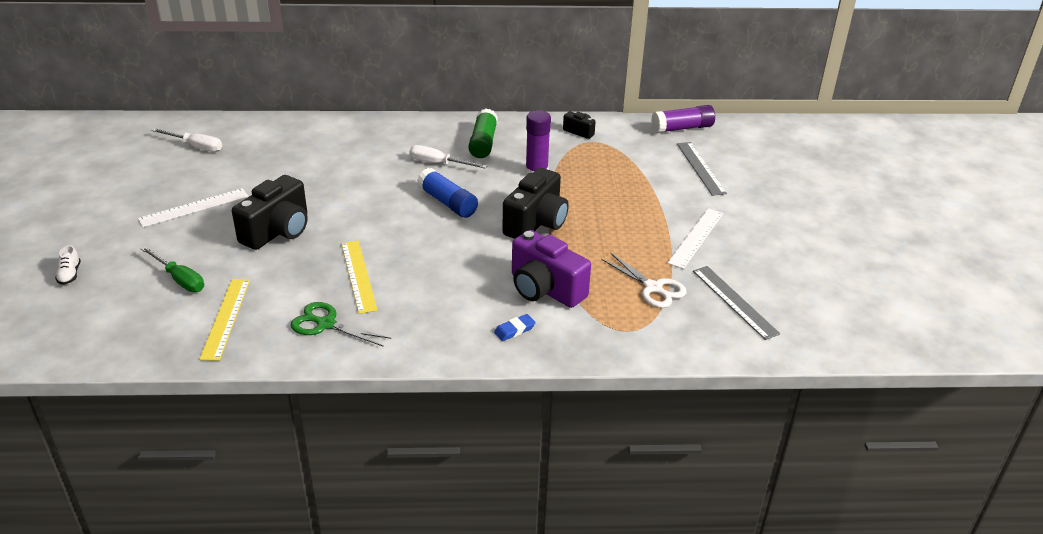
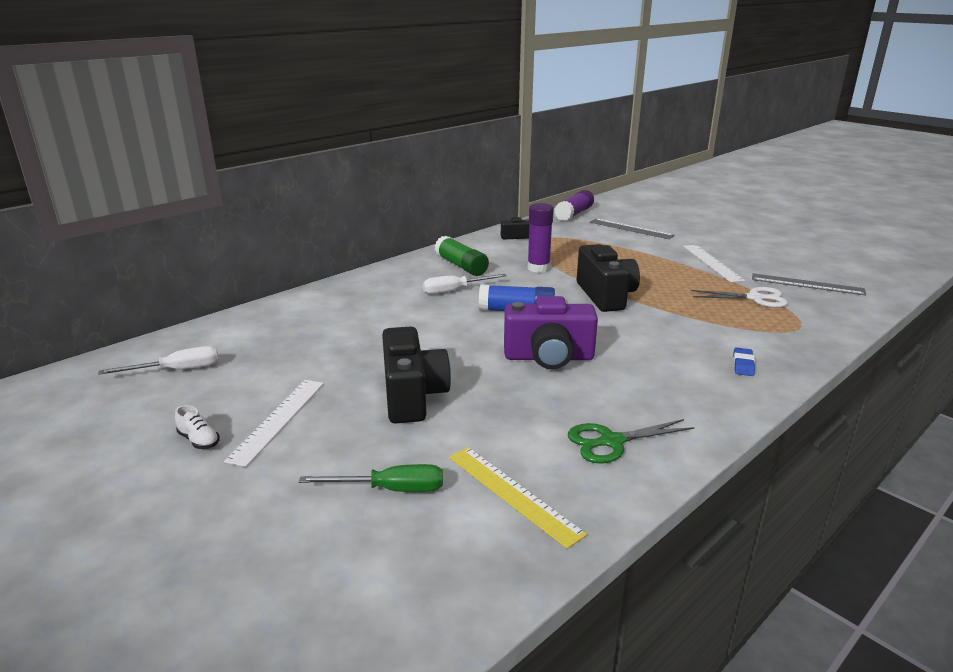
camera: 40 degrees left, 10 degrees down
white shoe [55,245,81,285] -> white shoe moved to [175,405,220,449]
yellow ruler [341,241,377,314] -> none
purple camera [512,230,591,308] -> purple camera moved to [504,296,598,369]

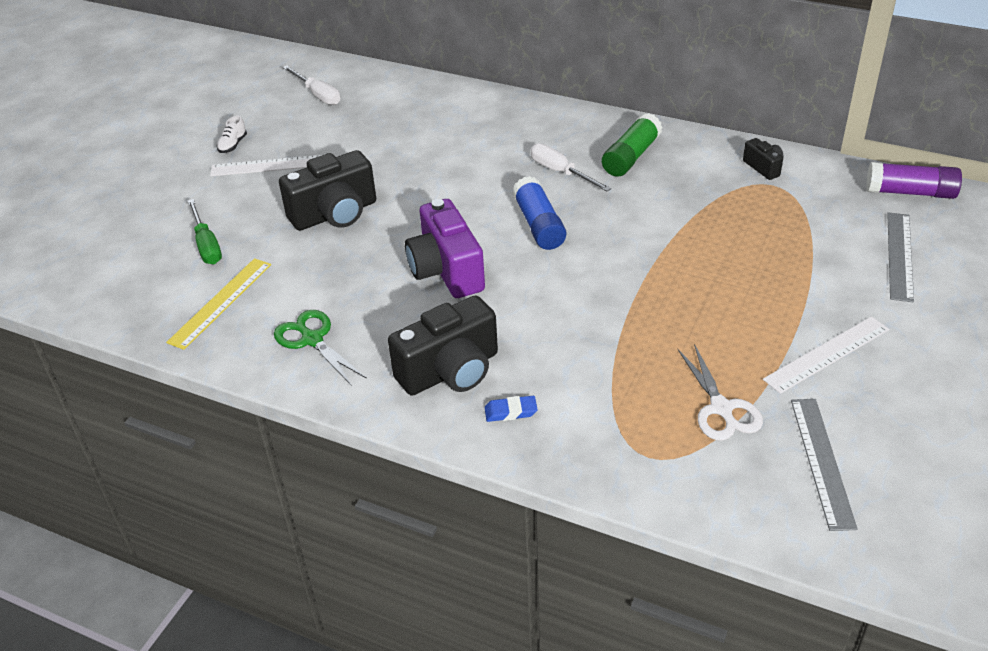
camera: 70 degrees right, 15 degrees up
purple glue stick [527,203,554,273] -> none
black camera [577,244,640,312] -> black camera moved to [388,296,498,396]

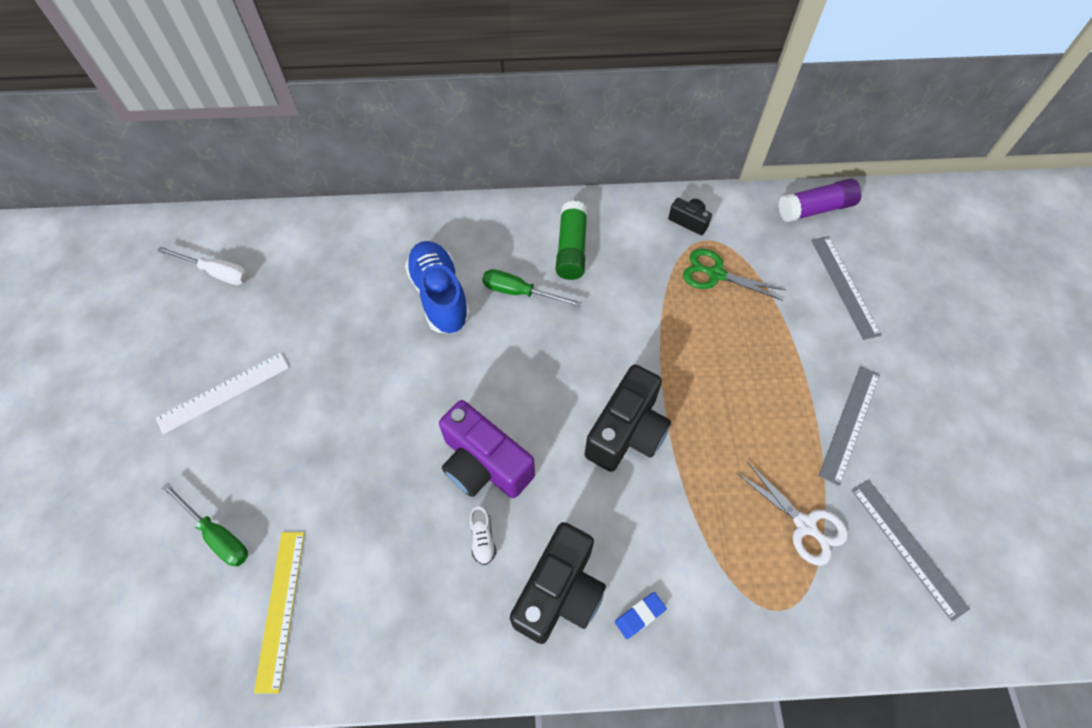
camera: 30 degrees left, 20 degrees up
white shoe [217,116,247,153] -> white shoe moved to [469,506,496,565]
green scissors [274,310,367,386] -> green scissors moved to [683,249,786,301]
black camera [279,150,376,231] -> black camera moved to [585,364,671,472]
blue glue stick [513,176,566,250] -> none
white screwdriver [531,143,611,191] -> green screwdriver [482,269,582,307]
white ruler [763,316,889,394] -> grey ruler [819,366,880,486]
none -> blue shoe [405,241,470,333]

